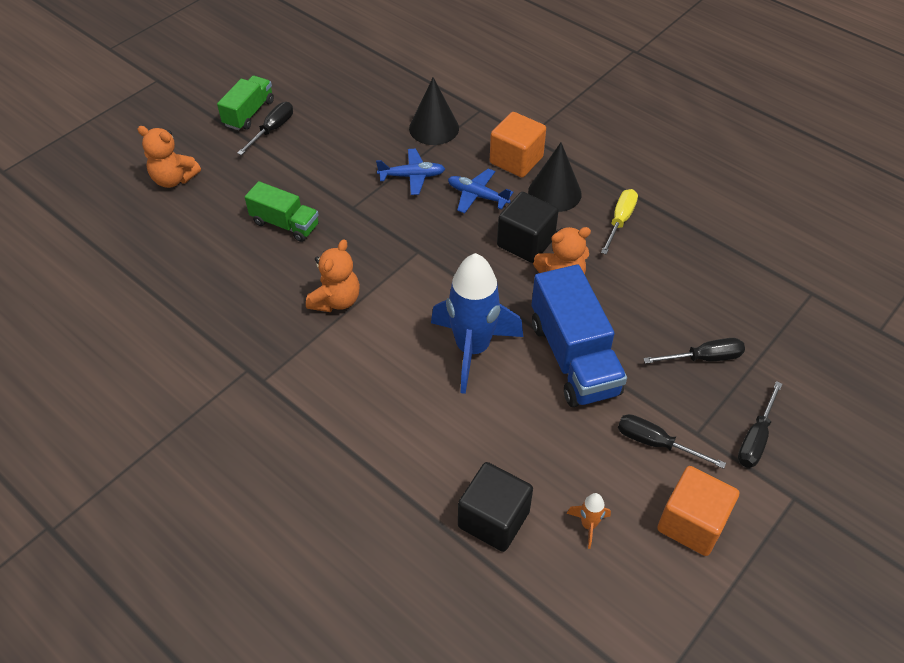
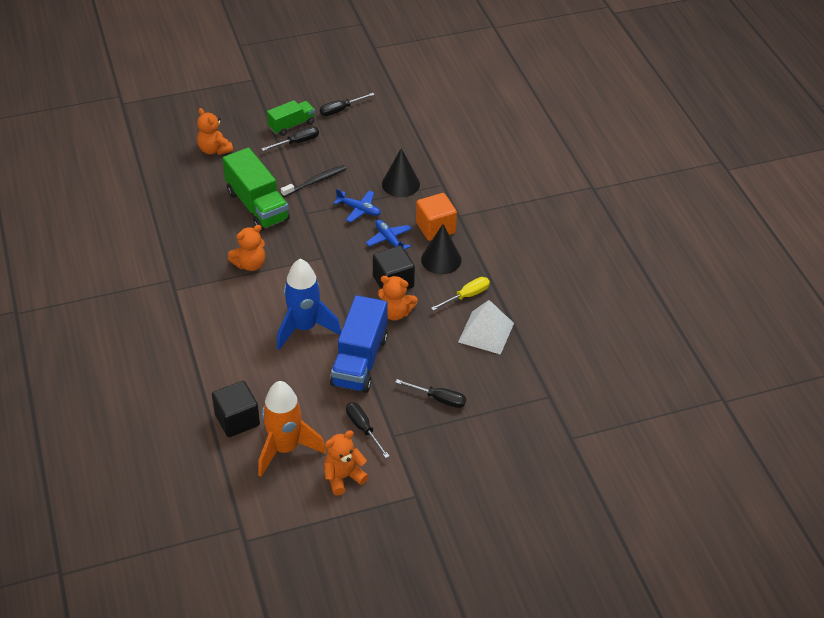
camera: 30 degrees right, 5 degrees down
green truck [245,181,319,242] -> green truck [223,147,290,231], size x1.69
orange rocket [567,493,611,549] -> orange rocket [258,381,326,477], size x2.47
orange cube [657,466,739,556] -> orange teddy bear [324,431,369,496]
black screwdriver [738,381,782,468] -> black screwdriver moved to [320,93,375,116]
none -> black toothbrush [281,165,346,197]
none -> white pyramid [458,300,514,355]

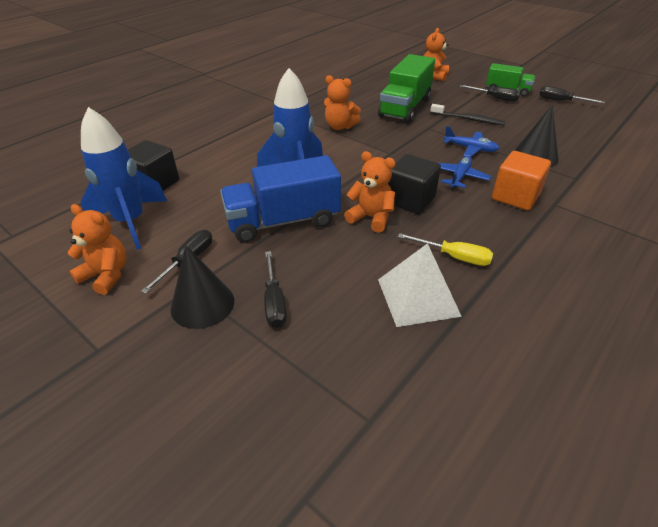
camera: 60 degrees right, 5 degrees down
orange rocket [258,381,326,477] -> blue rocket [81,107,167,250]
blue plane [333,189,381,222] -> blue plane turned 60 degrees counterclockwise [444,126,500,157]
orange teddy bear [378,276,418,321] -> orange teddy bear turned 135 degrees clockwise [344,151,396,233]
black cone [421,224,461,274] -> black cone moved to [171,245,234,329]

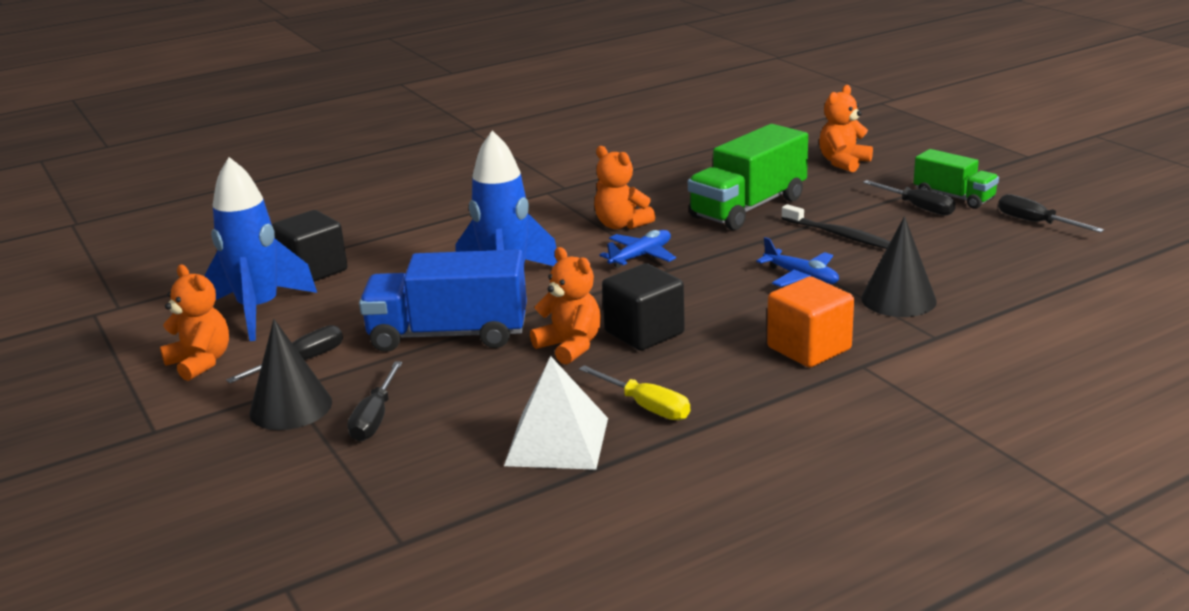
camera: 20 degrees right, 15 degrees down
blue plane [439,156,491,189] -> blue plane moved to [599,230,676,268]

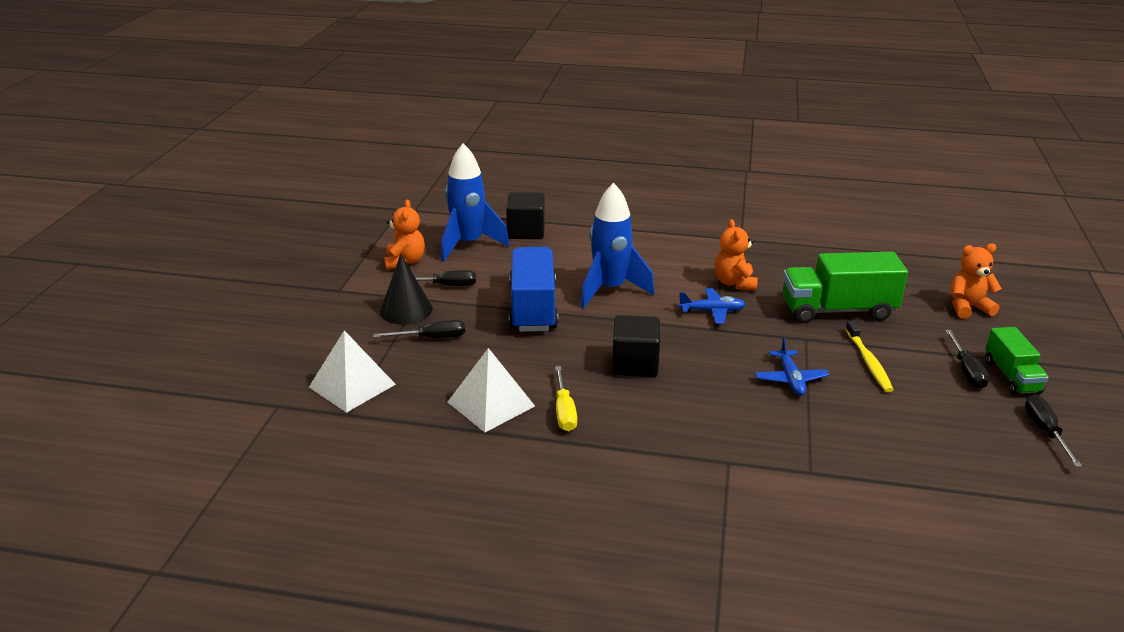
camera: 40 degrees right, 5 degrees up
black screwdriver [347,361,403,442] -> black screwdriver turned 150 degrees counterclockwise [374,320,465,338]
blue truck [359,249,527,352] -> blue truck turned 45 degrees clockwise [509,247,558,332]
orange teddy bear [530,247,601,365] -> none
orange cube [767,276,854,368] -> none
black toothbrush [782,204,890,249] -> yellow toothbrush [845,320,894,392]
black cone [861,216,937,317] -> none
none -> white pyramid [309,330,396,413]

